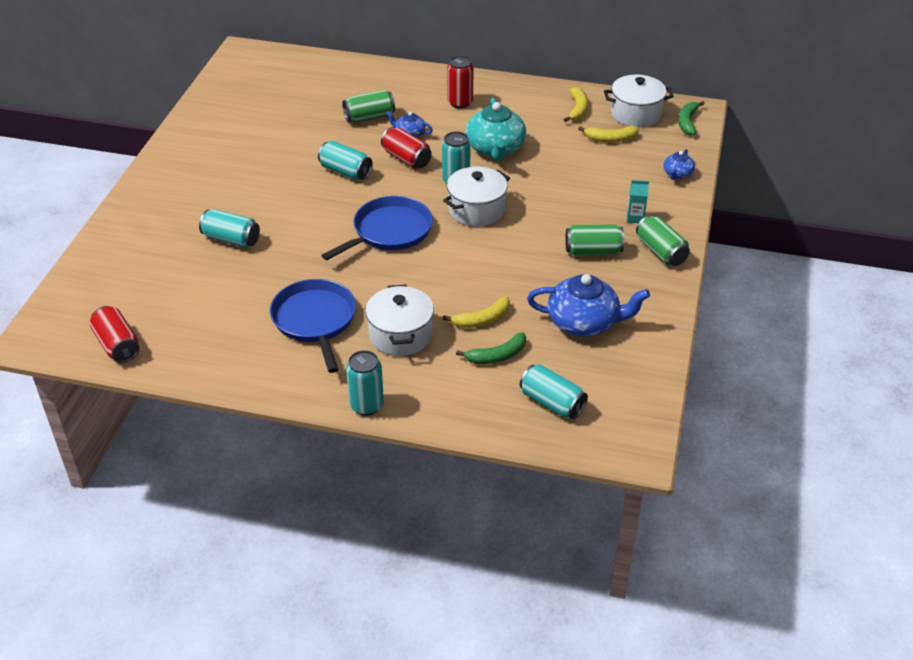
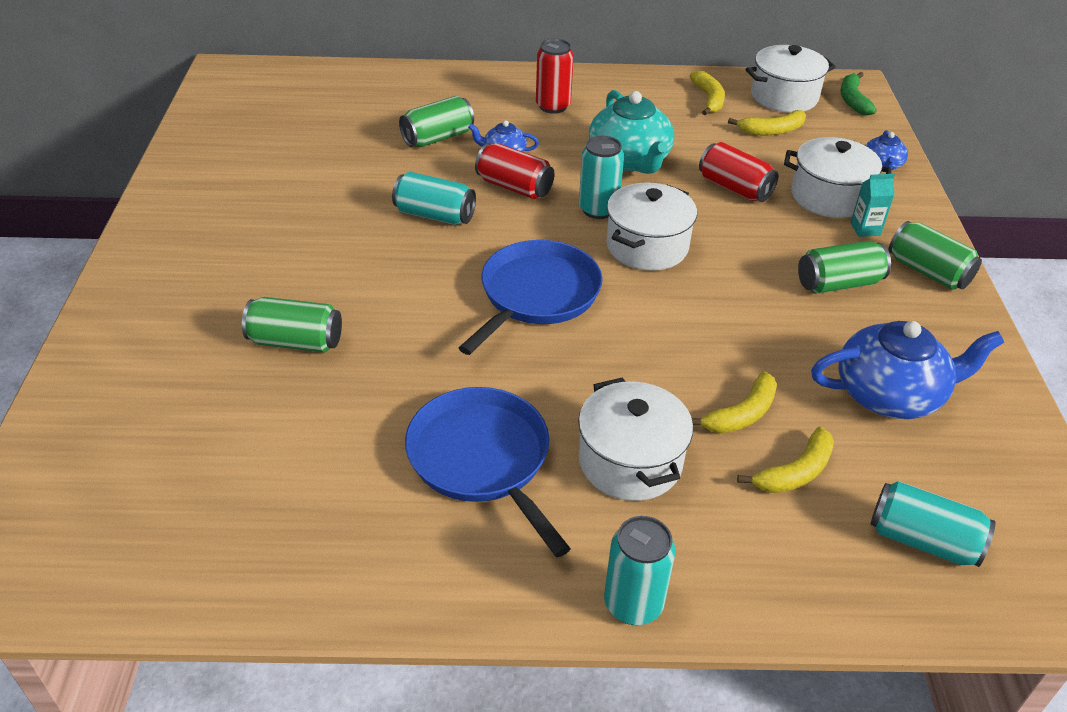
camera: 15 degrees left, 0 degrees up
red can [90,306,139,363] -> red can moved to [699,142,779,202]
turquoise can [199,209,260,248] -> green can [242,297,342,353]
green banana [456,332,526,364] -> yellow banana [737,426,834,493]
none -> white pot [784,137,891,218]

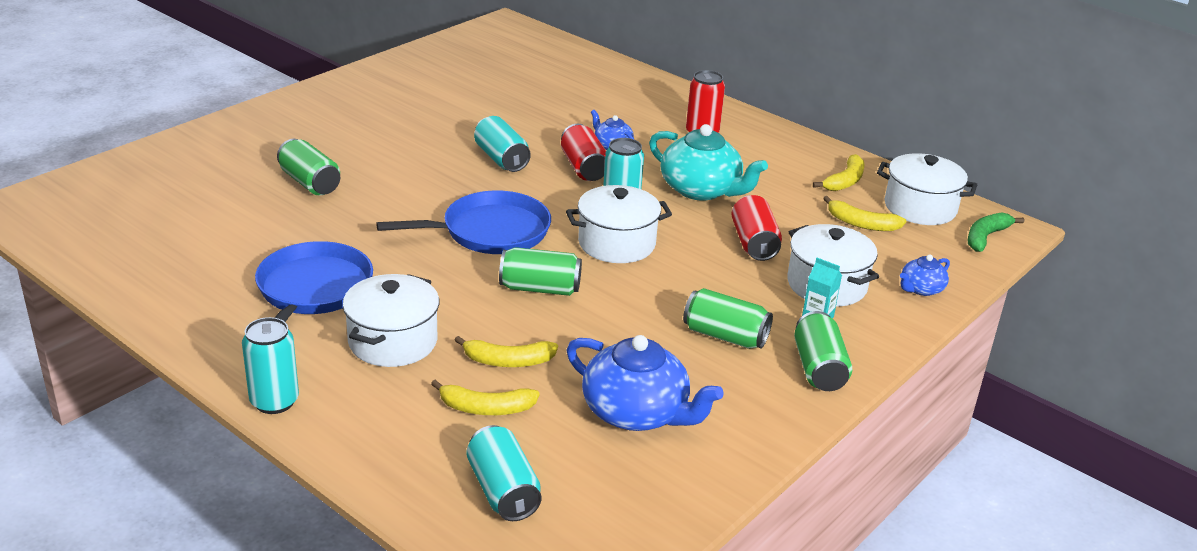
camera: 40 degrees right, 10 degrees down
green can [399,96,474,147] -> green can moved to [499,247,582,296]
turquoise teapot [589,90,674,174] -> turquoise teapot turned 75 degrees counterclockwise [649,124,768,200]

